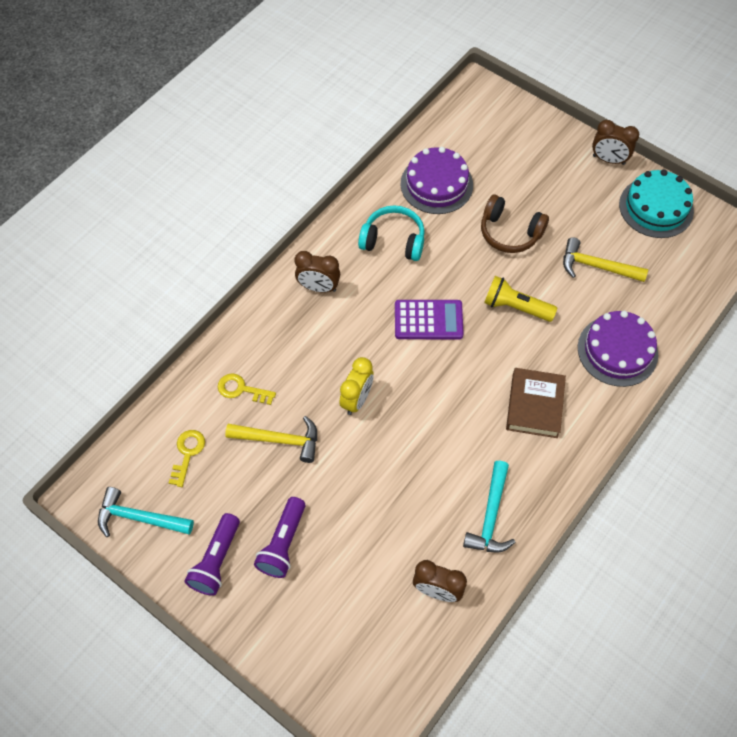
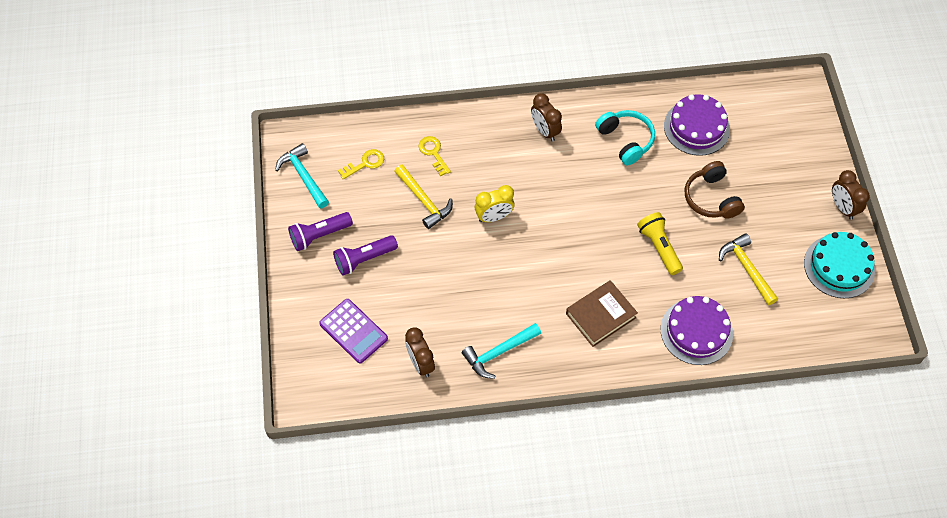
camera: 45 degrees right, 0 degrees up
purple calculator [395,300,464,339] -> purple calculator moved to [319,299,388,363]

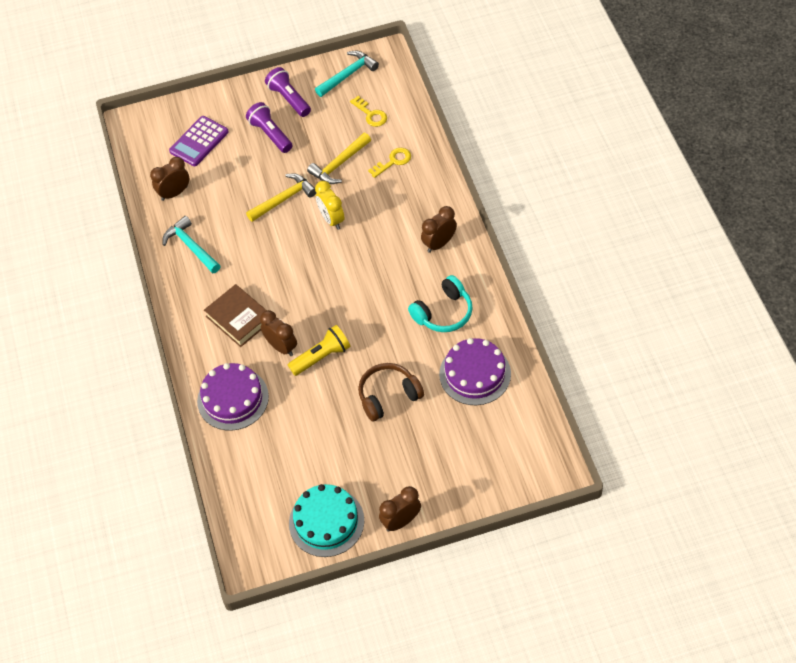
camera: 85 degrees right, 5 degrees down
yellow hammer [719,233,778,305] -> yellow hammer moved to [246,173,316,222]
none -> brown clock [260,310,297,356]

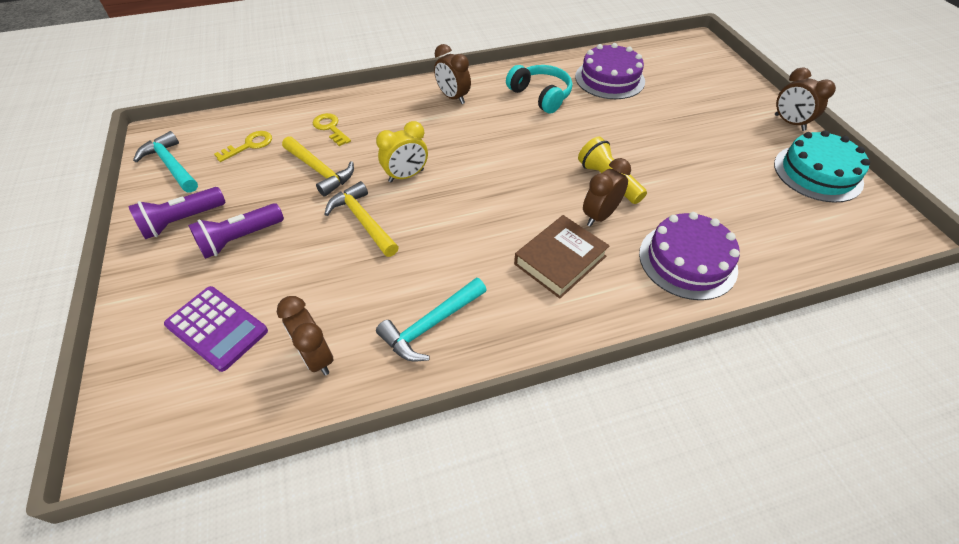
camera: 95 degrees left, 5 degrees down
brown headphones [358,363,424,422] -> none

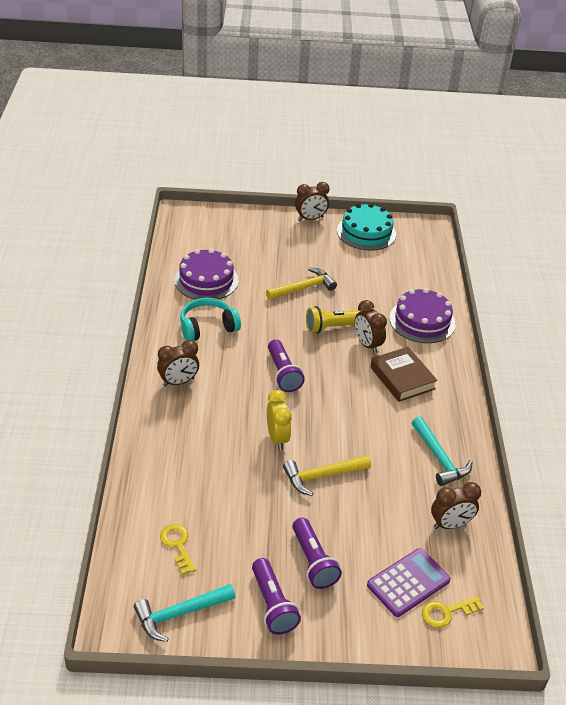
camera: 75 degrees left, 10 degrees down
yellow hammer [282,136,354,197] -> yellow hammer moved to [266,268,337,300]
yellow key [313,113,351,146] -> yellow key moved to [422,596,484,628]
none -> purple flashlight [268,339,305,392]

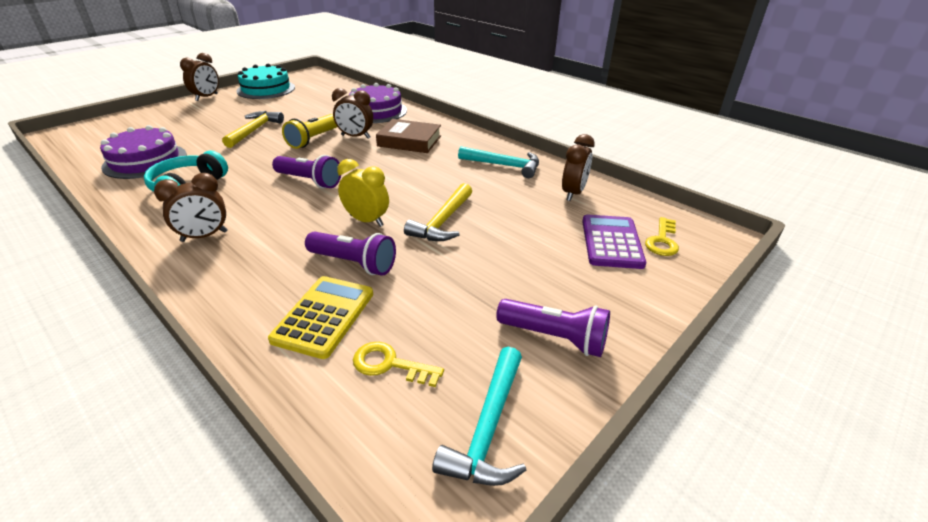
camera: 45 degrees left, 5 degrees down
brown clock [157,340,199,387] -> brown clock turned 45 degrees clockwise [154,173,228,242]
purple flashlight [292,518,342,589] -> purple flashlight moved to [305,232,396,276]
none -> yellow calculator [268,276,373,359]

